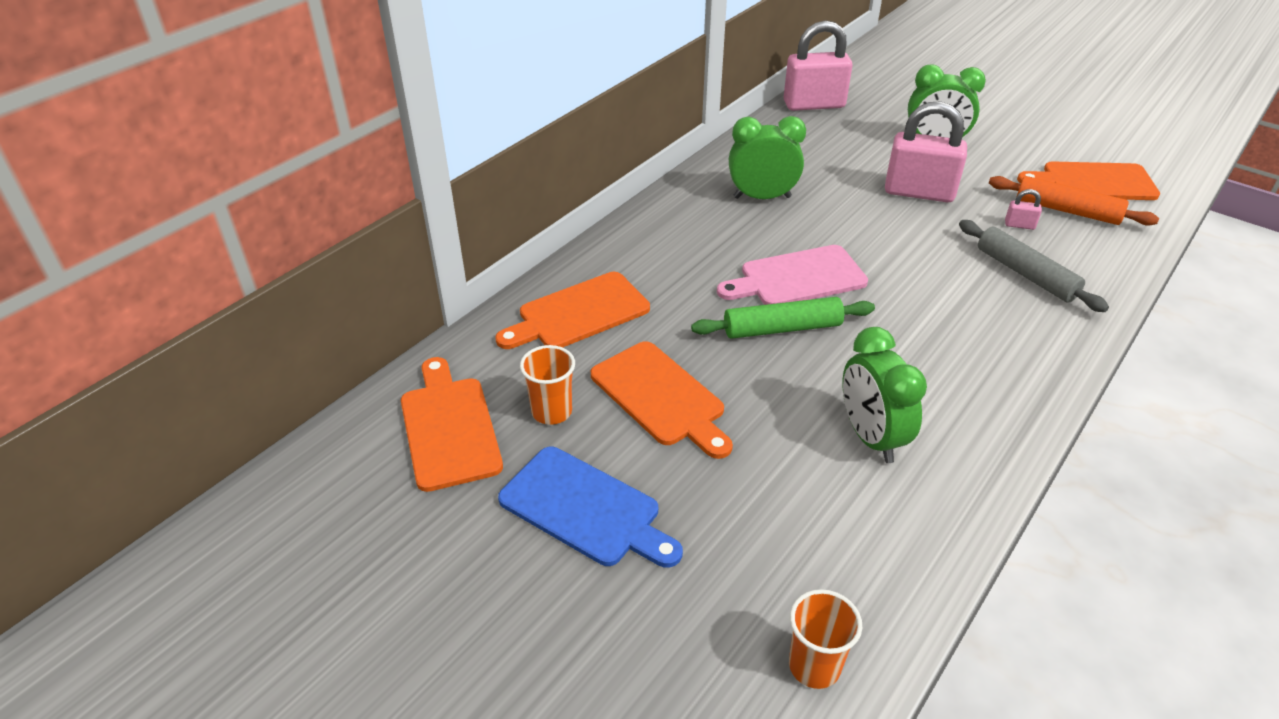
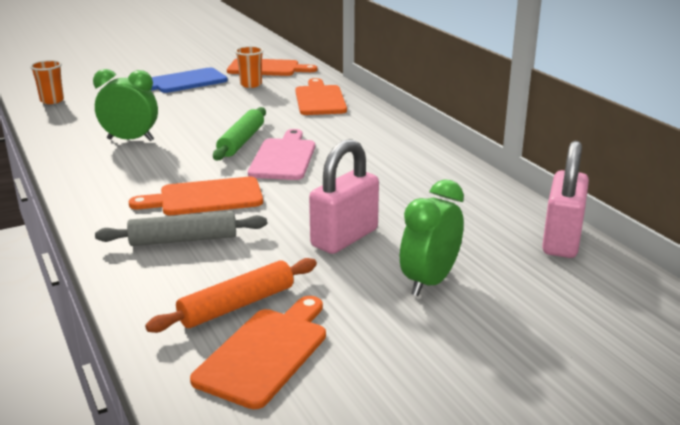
camera: 115 degrees right, 15 degrees down
orange cutting board [591,341,733,459] -> orange cutting board moved to [129,177,263,215]
green clock [729,116,806,199] -> none
pink padlock [1005,189,1042,230] -> none

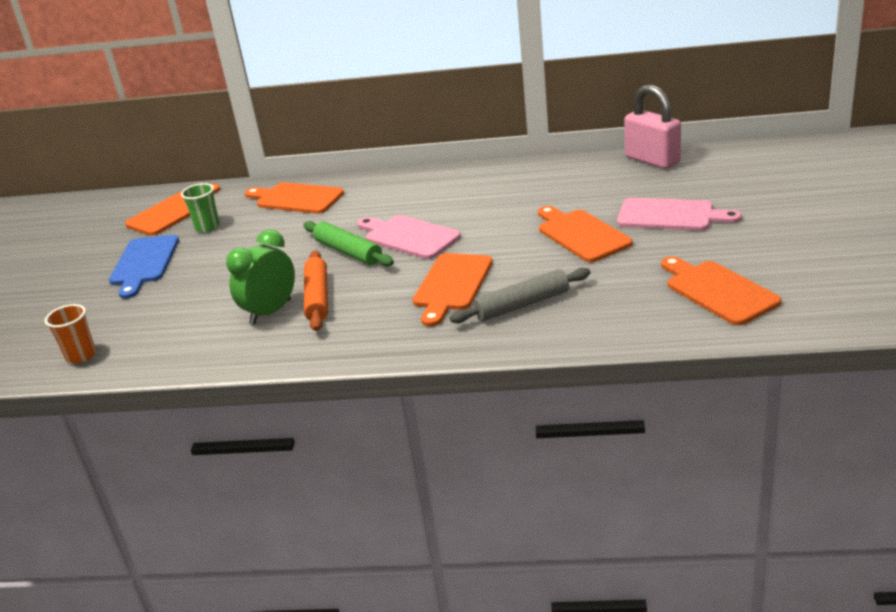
camera: 55 degrees left, 5 degrees up
grey rolling pin [95,211,267,246] -> grey rolling pin turned 45 degrees clockwise [449,268,591,323]
orange rolling pin [145,258,317,333] -> orange rolling pin moved to [304,251,328,331]
orange cup [235,46,264,88] -> green cup [181,183,220,232]
pink padlock [309,139,379,254] -> orange cutting board [538,206,633,262]
green clock [400,179,464,296] -> pink cutting board [617,197,742,231]

